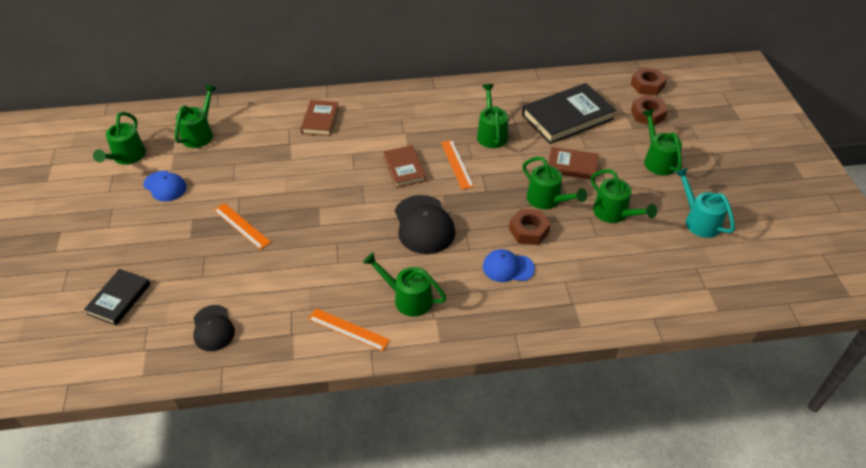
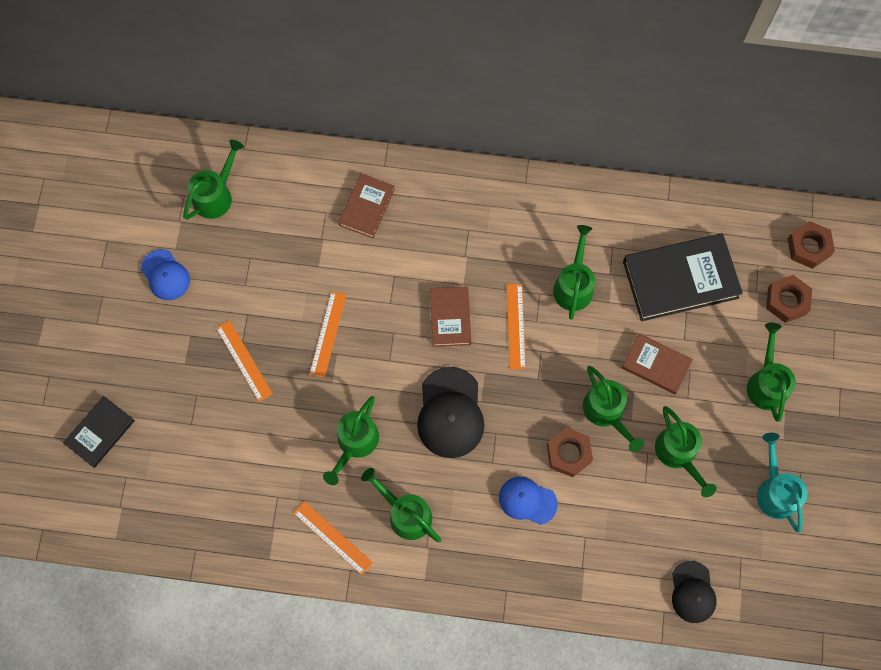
camera: 15 degrees right, 25 degrees up
green watering can [93,112,146,165] -> green watering can moved to [323,396,379,485]
black cap [193,305,235,351] -> black cap moved to [672,561,717,623]
none -> orange ruler [309,291,346,378]

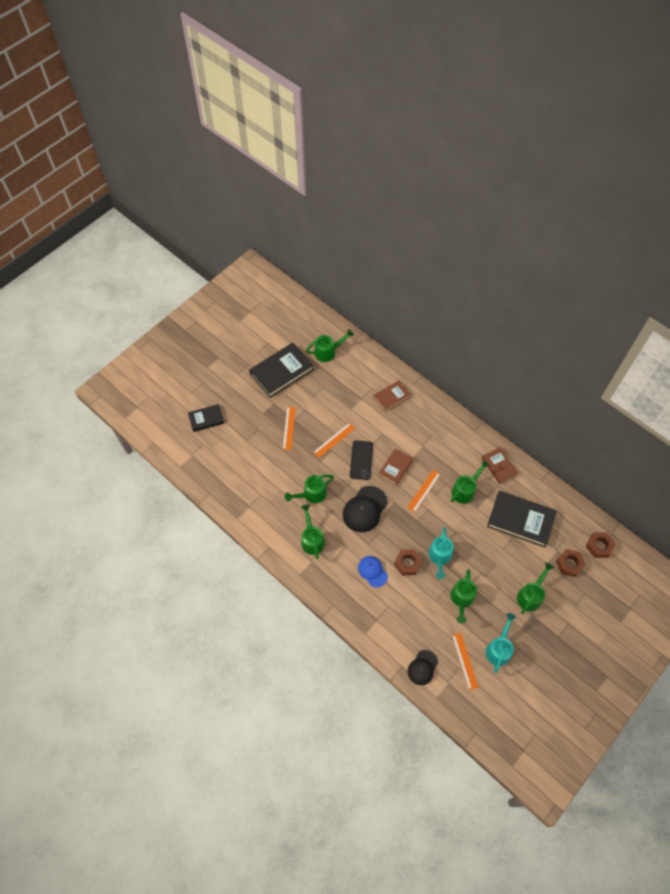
camera: 35 degrees right, 10 degrees down
blue cap [141,249,190,300] -> black book [249,343,314,398]
orange ruler [293,501,373,575] -> orange ruler moved to [452,633,478,690]
green watering can [583,366,644,452] -> turquoise watering can [428,527,454,579]
brown book [621,333,693,395] -> brown book moved to [482,447,518,484]
none -> black phone [350,441,373,480]

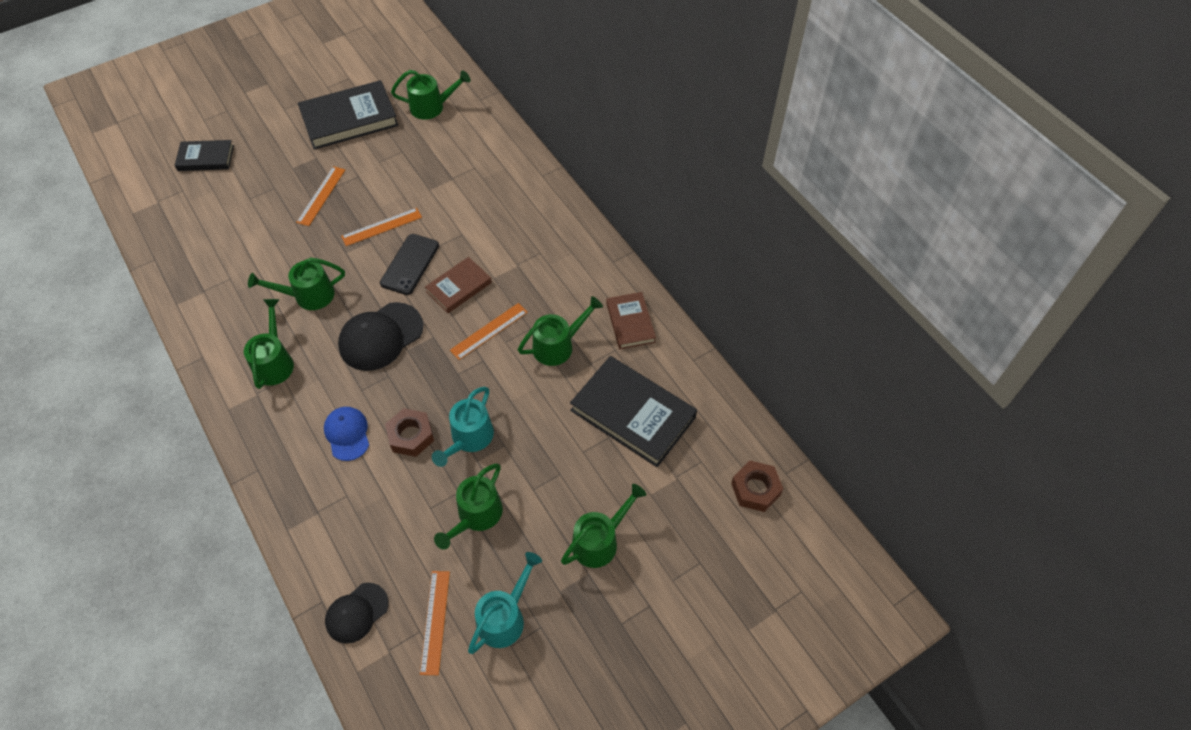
camera: 15 degrees right, 5 degrees down
brown book [374,380,411,412] -> none
brown nut [556,549,586,577] -> none

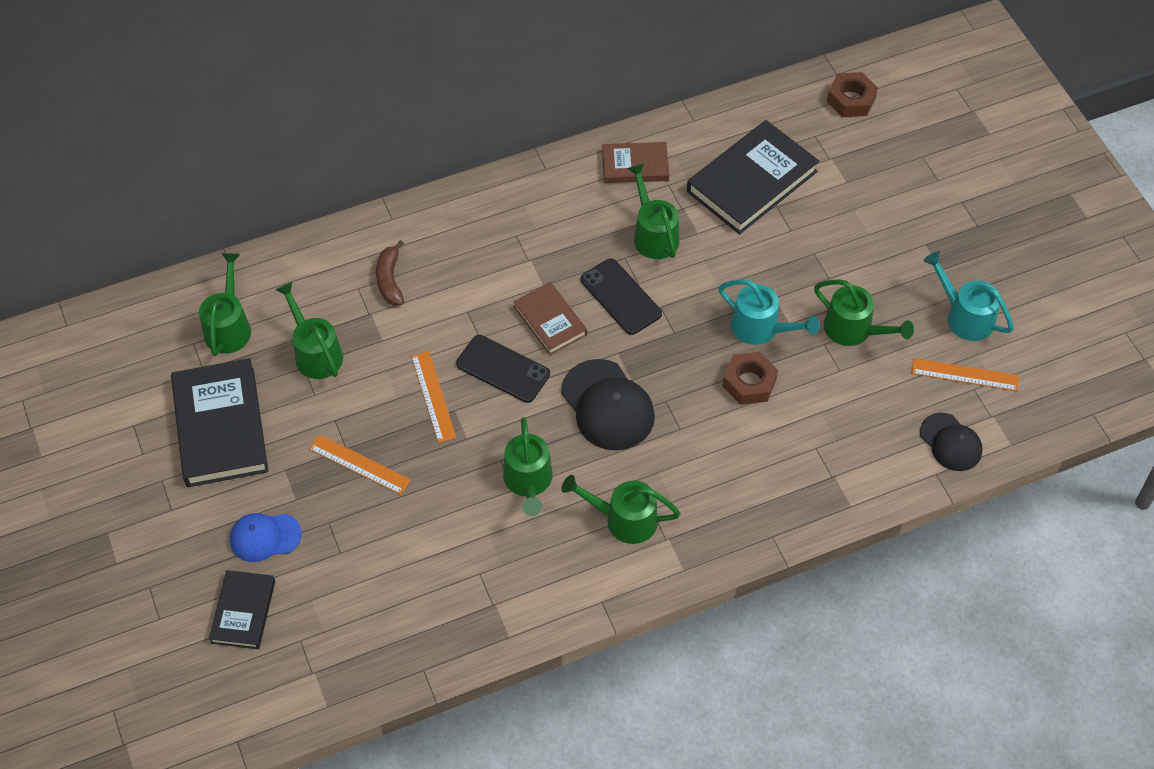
camera: 80 degrees left, 0 degrees up
blue cap [324,407,369,461] -> blue cap moved to [230,513,302,562]
orange ruler [450,303,528,360] -> black phone [581,258,662,335]
green watering can [561,484,646,568] -> green watering can moved to [276,282,343,379]
none -> brown banana [376,240,404,305]

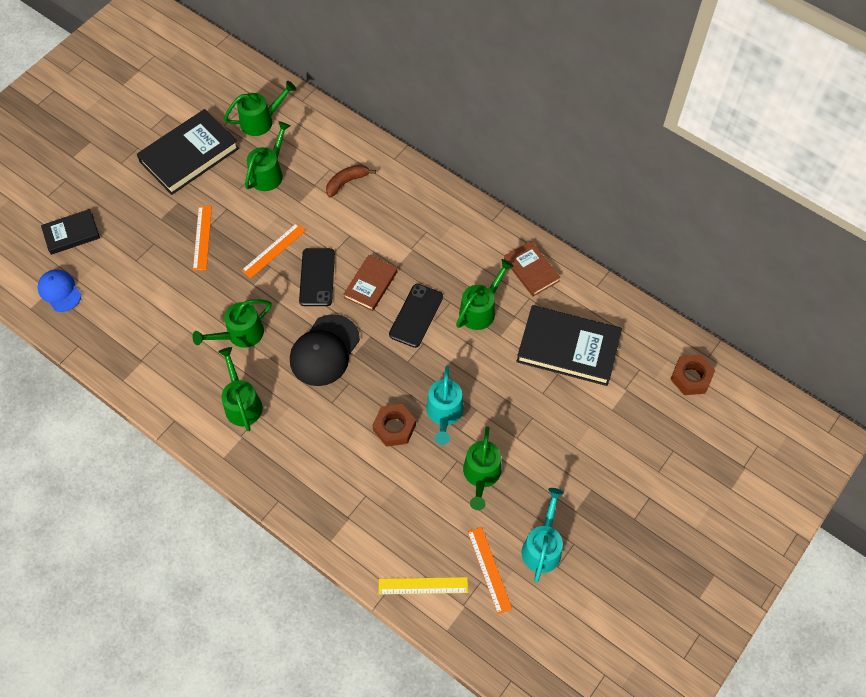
camera: 60 degrees right, 5 degrees up
blue cap [230,513,302,562] -> blue cap moved to [37,269,81,312]
black cap [920,413,983,471] -> yellow ruler [379,577,468,595]

